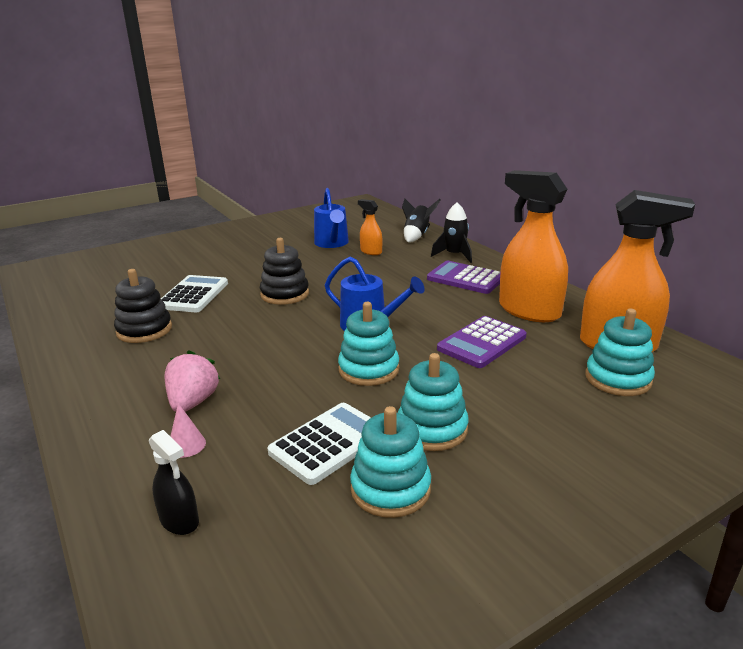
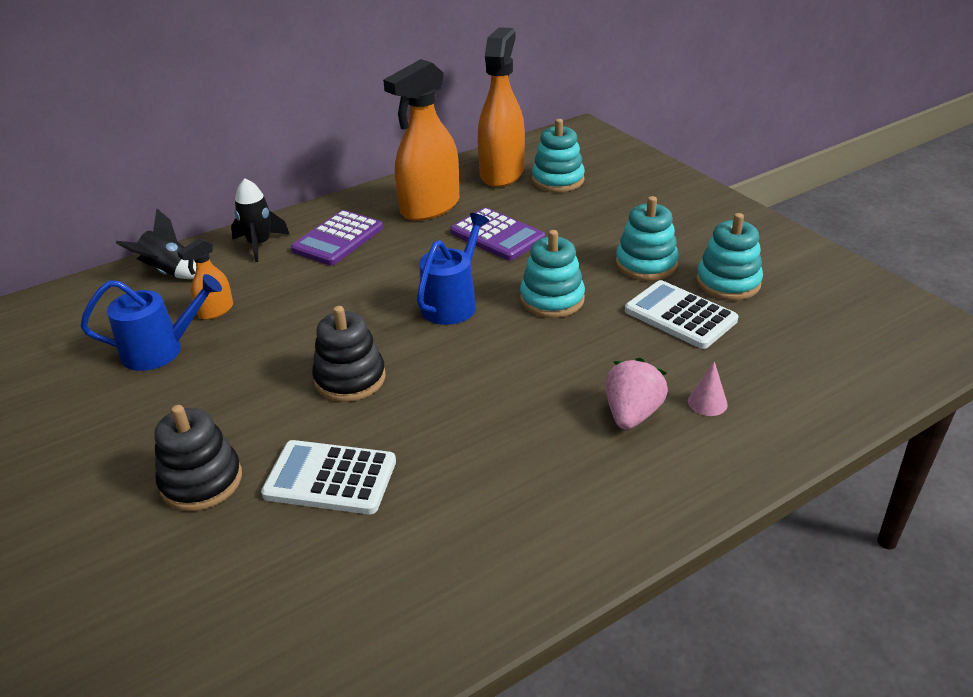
camera: 90 degrees left, 10 degrees up
black stacking toy [114,269,172,343] -> black stacking toy moved to [154,405,242,511]
black spray bottle [149,430,199,535] -> none
pink strawberry [164,350,220,412] -> pink strawberry turned 105 degrees clockwise [606,358,668,430]

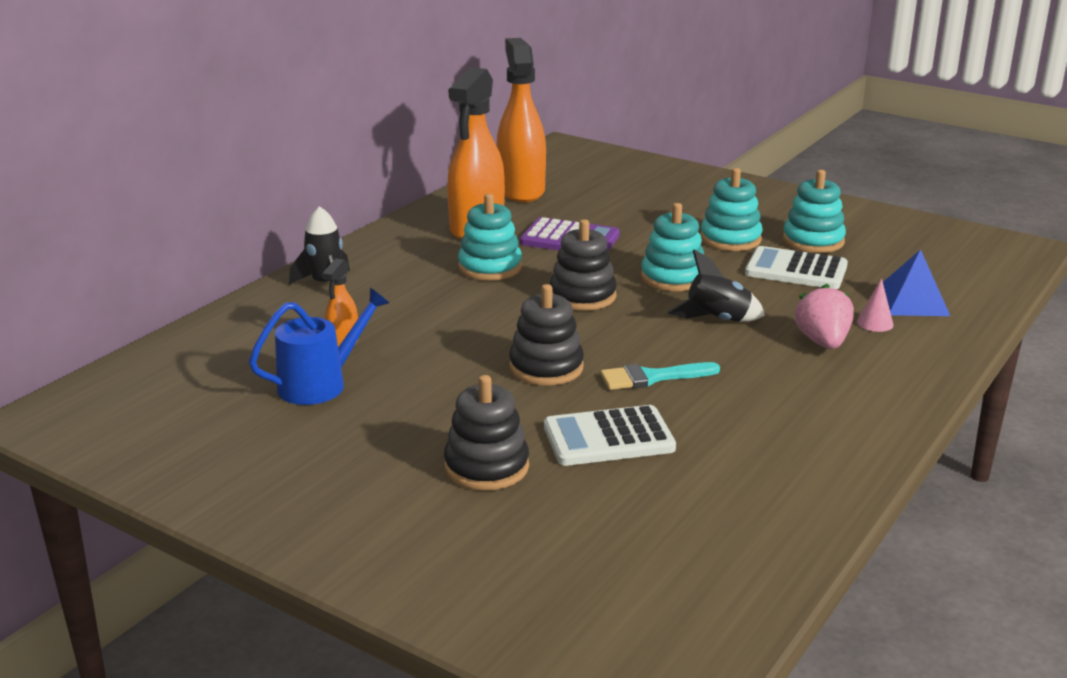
camera: 25 degrees left, 10 degrees down
black rocket [116,208,196,279] -> black rocket moved to [668,249,765,322]
purple calculator [291,210,383,265] -> none
blue watering can [417,213,489,325] -> black stacking toy [550,219,617,311]
turquoise stacking toy [532,119,585,192] -> turquoise stacking toy moved to [458,194,522,281]
none -> turquoise brush [600,362,720,390]
none -> blue pyramid [883,249,950,316]

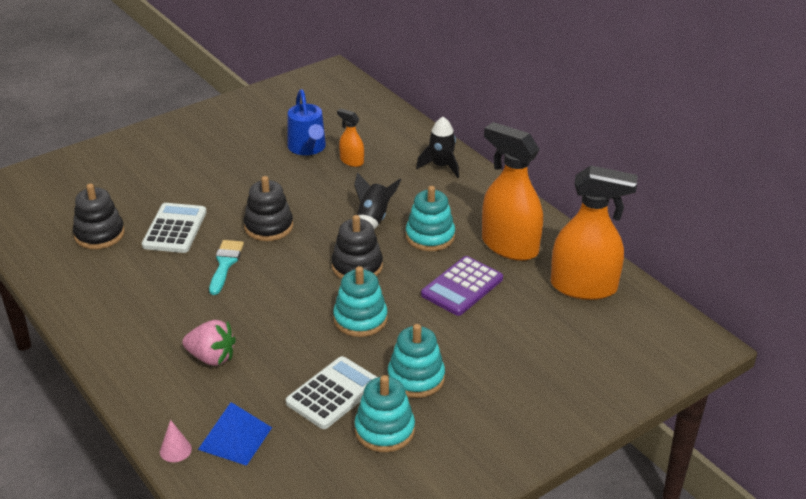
camera: 110 degrees right, 10 degrees up
black stacking toy [444,375,529,491] -> black stacking toy moved to [73,184,125,249]
black rocket [668,249,765,322] -> black rocket moved to [354,172,401,229]
pink cone [857,278,894,332] -> pink cone moved to [160,420,192,462]

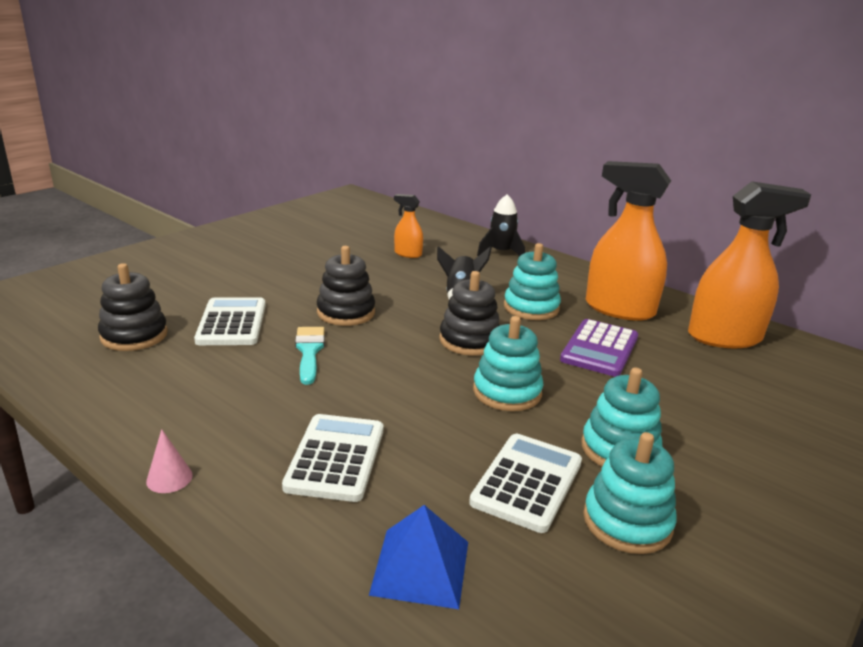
camera: 15 degrees left, 10 degrees down
pink cone [160,420,192,462] -> pink cone moved to [146,429,193,493]
pink strawberry [182,320,236,366] -> white calculator [282,414,383,502]
blue watering can [287,89,326,155] -> none

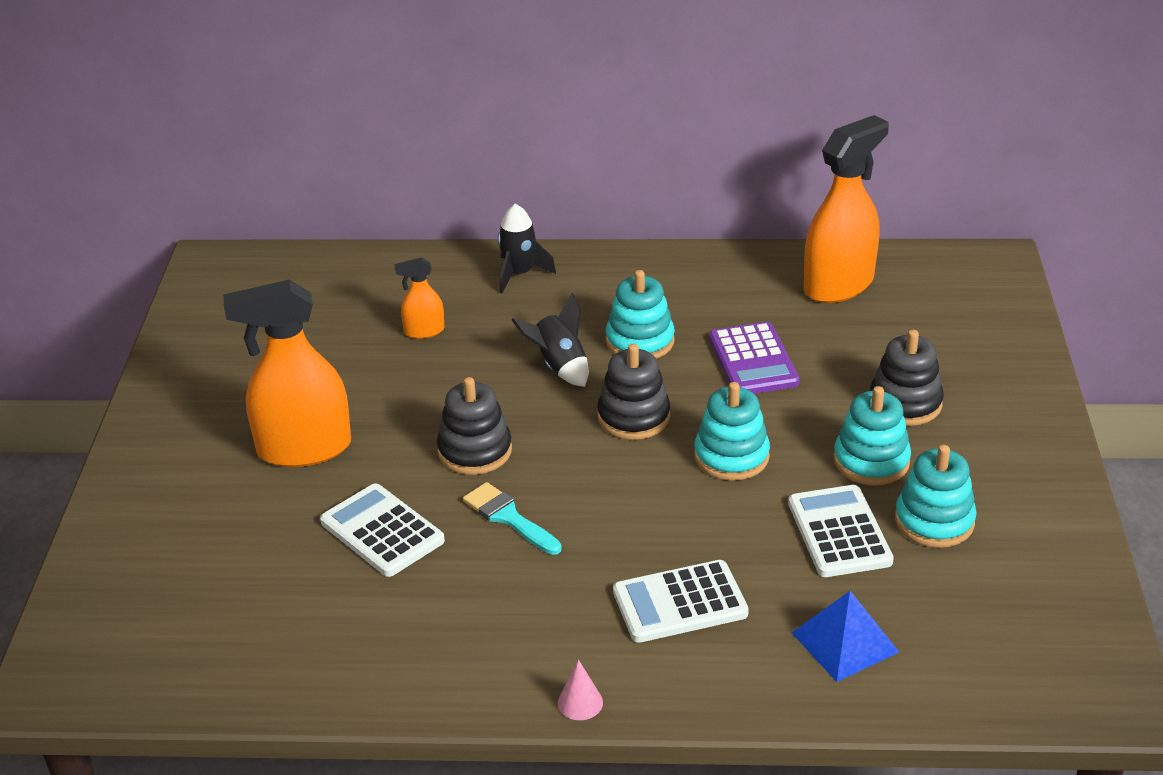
camera: 35 degrees left, 10 degrees up
black stacking toy [98,263,168,351] -> black stacking toy moved to [870,330,944,426]
white calculator [282,414,383,502] -> white calculator turned 75 degrees counterclockwise [613,560,749,643]
orange spray bottle [586,161,671,321] -> orange spray bottle moved to [223,279,351,467]

